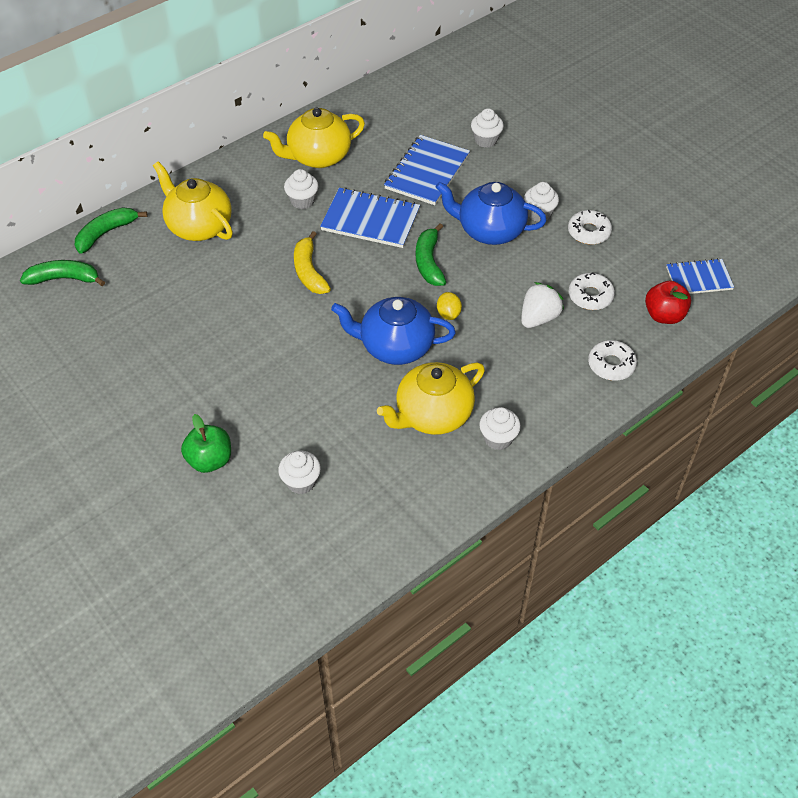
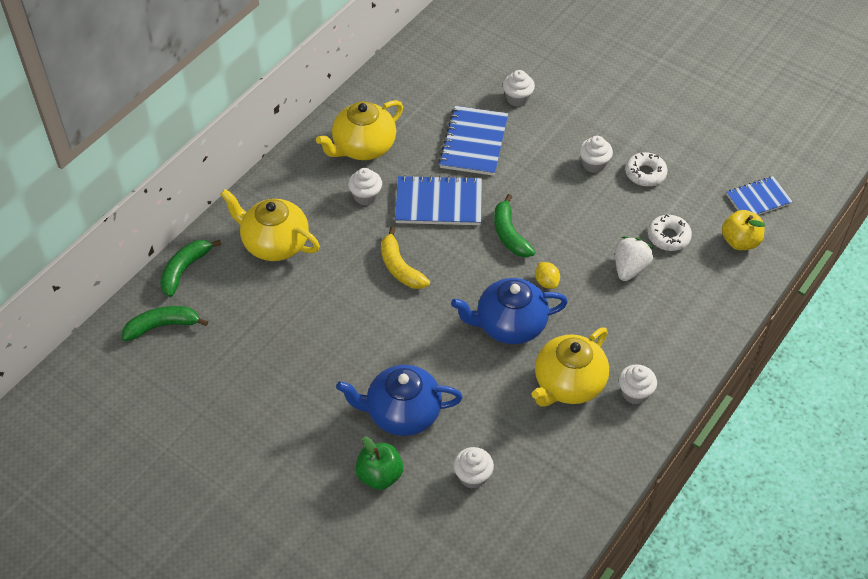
camera: 15 degrees left, 0 degrees up
blue teapot [436,182,547,245] -> blue teapot moved to [336,365,463,436]
white donut [588,340,637,381] -> none
red apple [645,281,691,324] -> yellow apple [722,210,765,250]

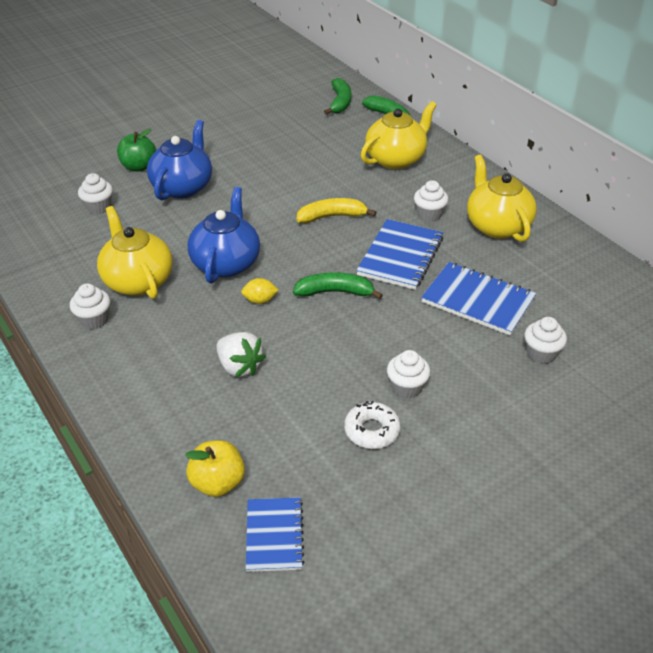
camera: 110 degrees right, 10 degrees down
white donut [648,214,692,251] -> none

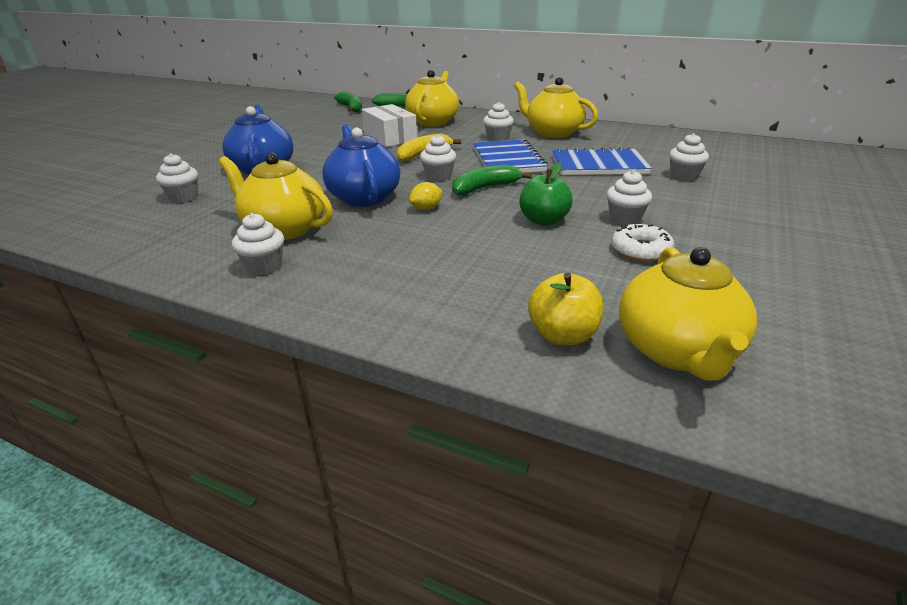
camera: 30 degrees left, 10 degrees down
green apple [117,129,156,171] -> green apple moved to [519,162,573,225]
white strawberry [216,332,266,377] -> none
blue notebook [246,497,304,572] -> yellow teapot [619,247,757,381]
none -> white box [362,104,417,147]
none -> white cupcake [420,134,456,181]

